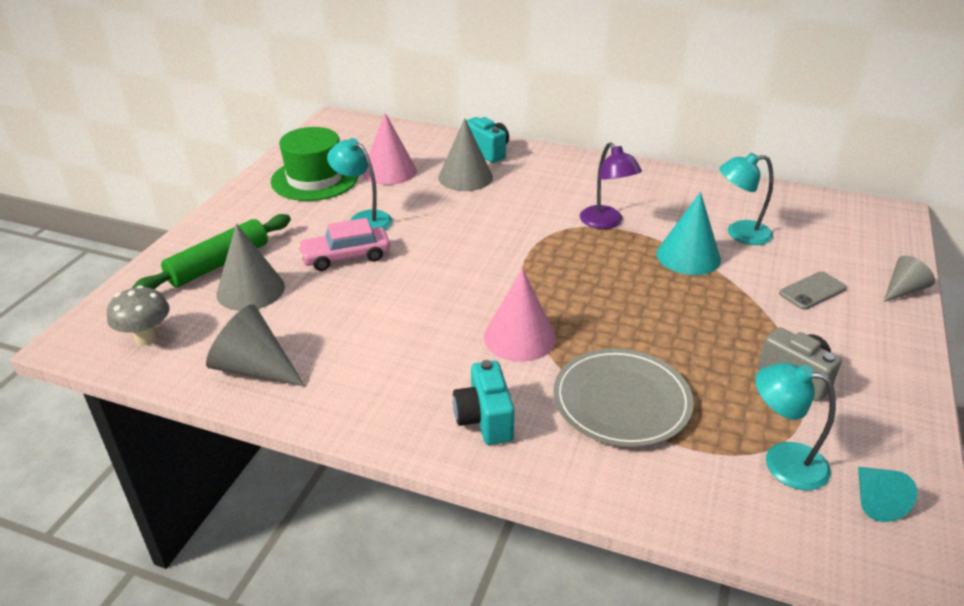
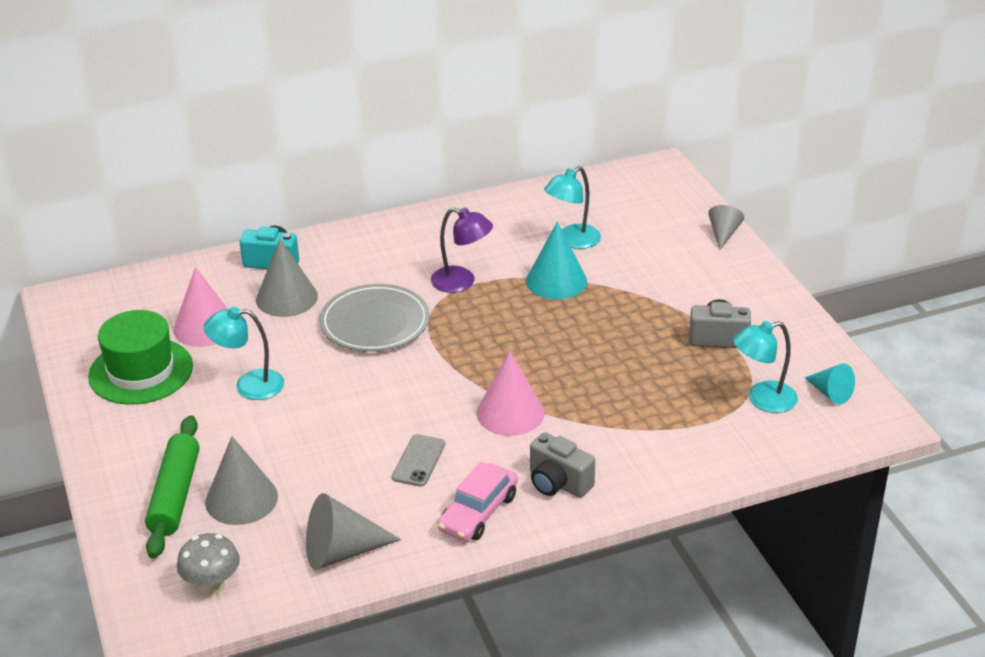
camera: 40 degrees left, 0 degrees up
pink car [298,218,390,271] -> pink car moved to [438,462,518,541]
turquoise camera [453,360,515,445] -> grey camera [530,432,595,498]
grey plate [553,348,694,447] -> grey plate moved to [319,284,430,352]
grey phone [779,271,847,310] -> grey phone moved to [392,434,445,487]

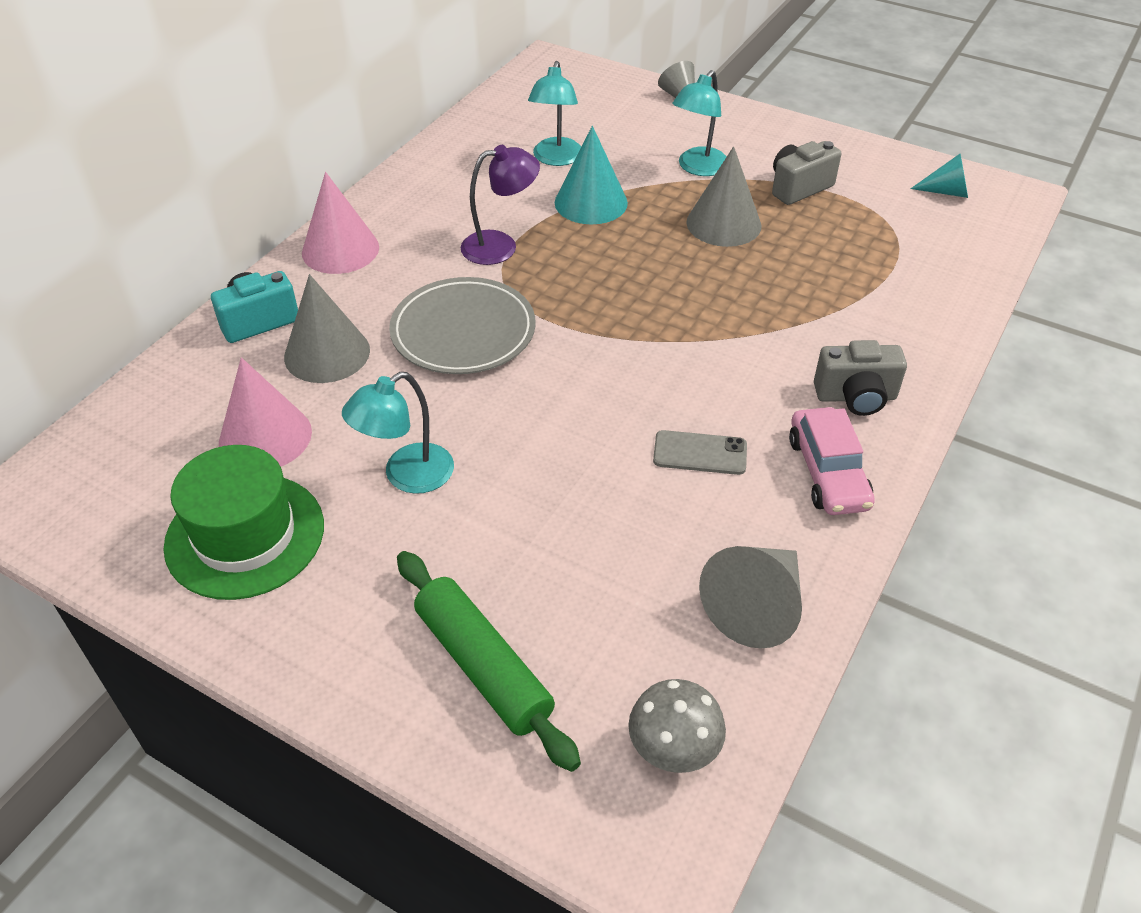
camera: 40 degrees left, 10 degrees up
grey cone [205,436,278,525] -> grey cone moved to [686,146,761,247]
grey phone [392,434,445,487] -> grey phone turned 60 degrees counterclockwise [653,430,747,475]
pink cone [477,351,544,436] -> pink cone moved to [302,172,379,274]
turquoise lamp [733,321,798,413] -> turquoise lamp moved to [672,70,727,176]

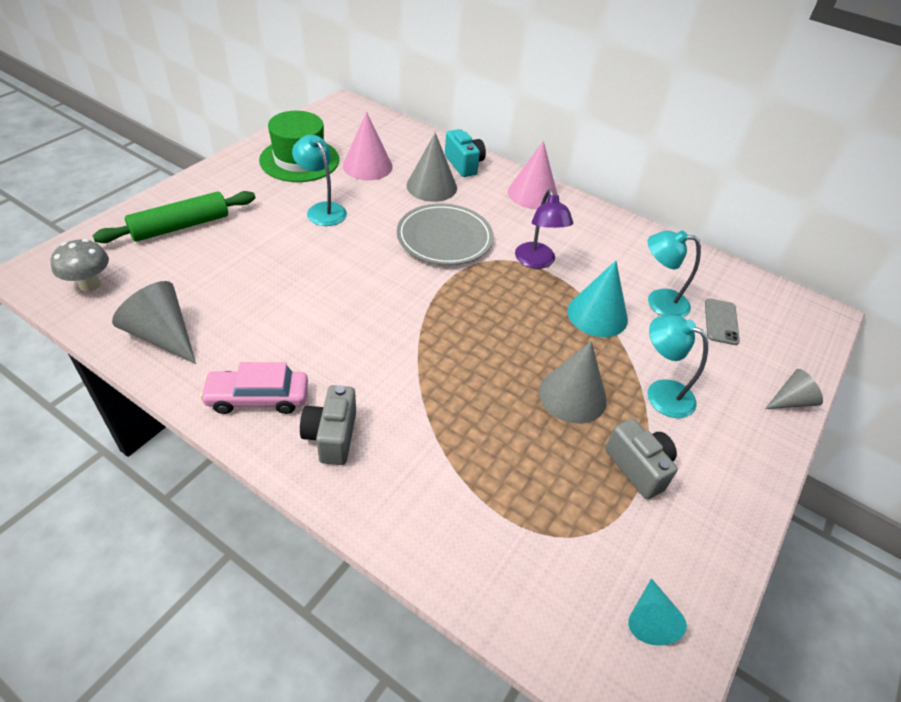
camera: 90 degrees right, 0 degrees up
grey phone [653,430,747,475] -> grey phone moved to [705,298,740,345]

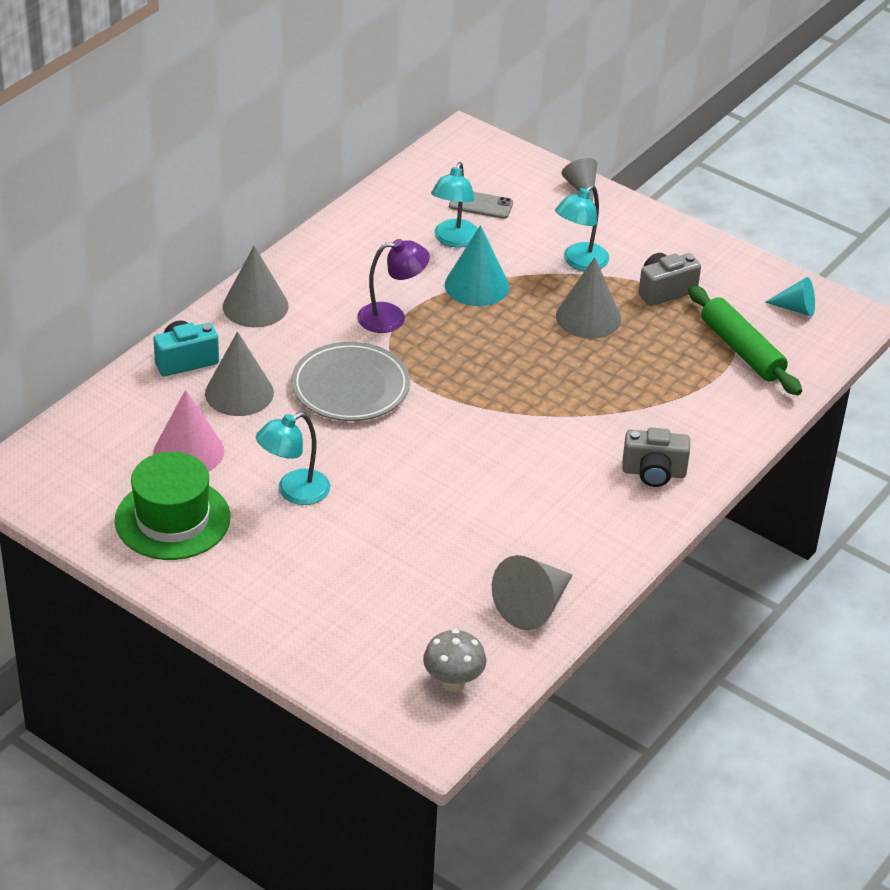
camera: 85 degrees left, 5 degrees down
green rolling pin [92,191,255,243] -> green rolling pin moved to [688,285,802,395]
pink car [200,362,308,414] -> none
pink cone [508,141,557,209] -> grey cone [223,246,289,327]

